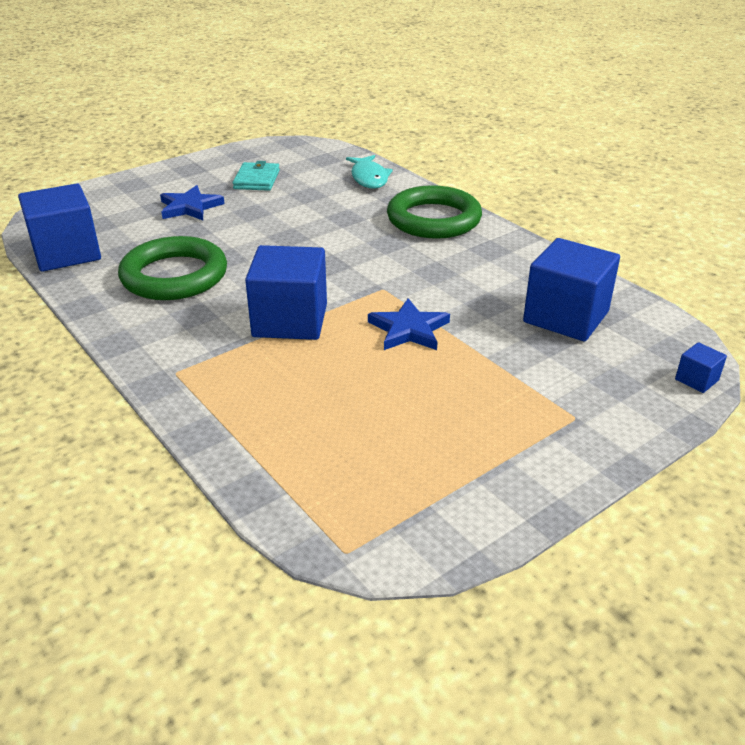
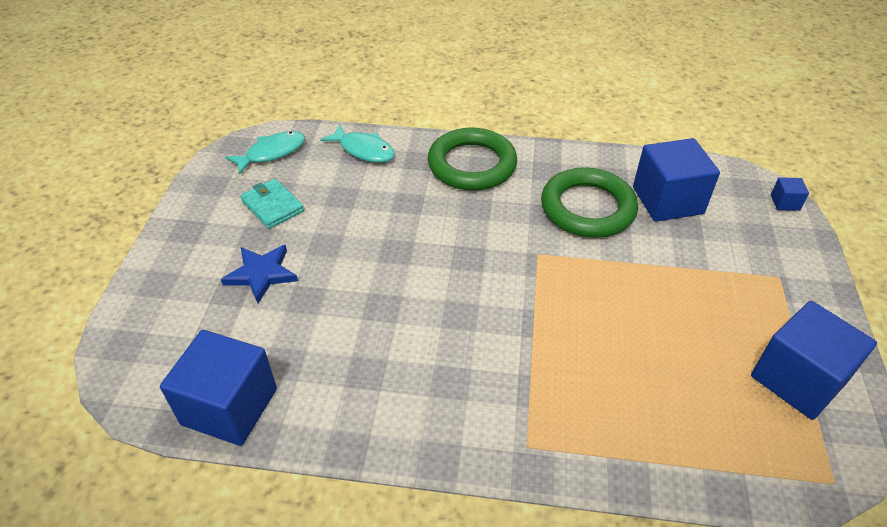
camera: 45 degrees left, 10 degrees up
green ring [118,236,227,300] -> green ring moved to [541,167,638,238]
blue cube [245,245,327,340] -> blue cube moved to [751,301,877,420]
blue star [368,298,450,350] -> none
none -> turquoise fish [225,131,305,175]

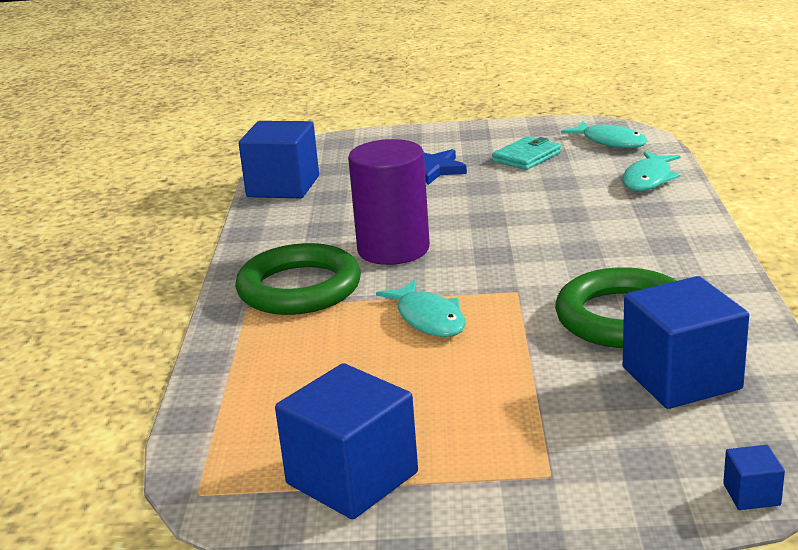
camera: 85 degrees right, 20 degrees down
green ring [428,128,517,191] -> green ring moved to [235,243,361,315]
none -> purple cylinder [348,139,430,265]
none -> turquoise fish [376,280,466,337]

